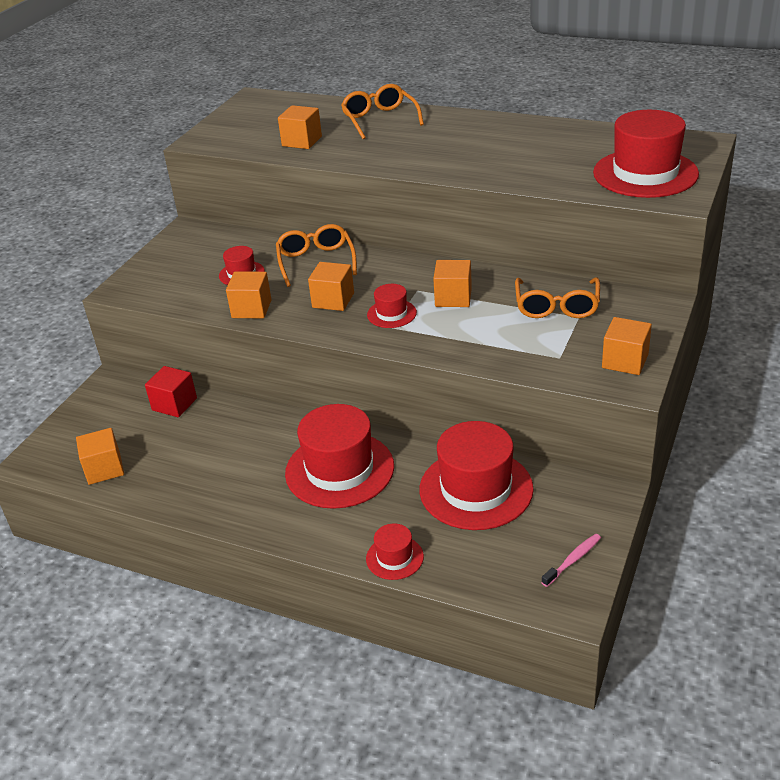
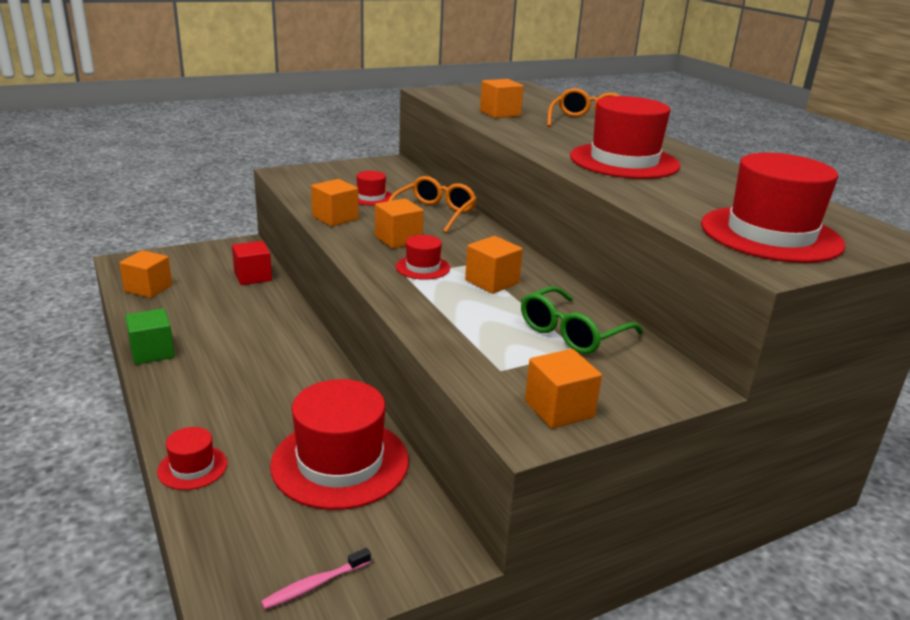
camera: 35 degrees right, 10 degrees down
red hat [285,404,394,509] -> red hat moved to [570,96,680,179]
orange glasses [515,278,600,318] -> green glasses [521,286,643,354]
pink toothbrush [541,534,601,587] -> pink toothbrush turned 150 degrees clockwise [261,548,371,610]
none -> green cube [125,308,175,365]

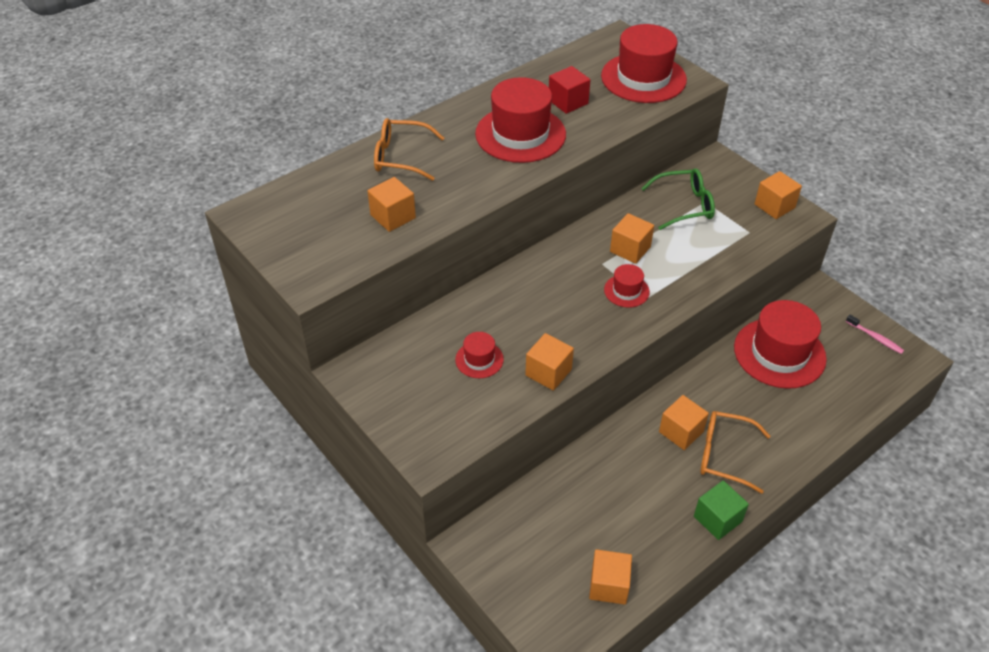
camera: 100 degrees left, 20 degrees up
red hat [157,427,227,490] -> none
red cube [232,241,272,285] -> red cube moved to [549,66,590,114]
orange cube [375,198,424,249] -> orange cube moved to [659,395,709,450]
orange glasses [388,176,477,233] -> orange glasses moved to [700,411,771,494]
green glasses [521,286,643,354] -> green glasses turned 45 degrees counterclockwise [641,168,715,230]

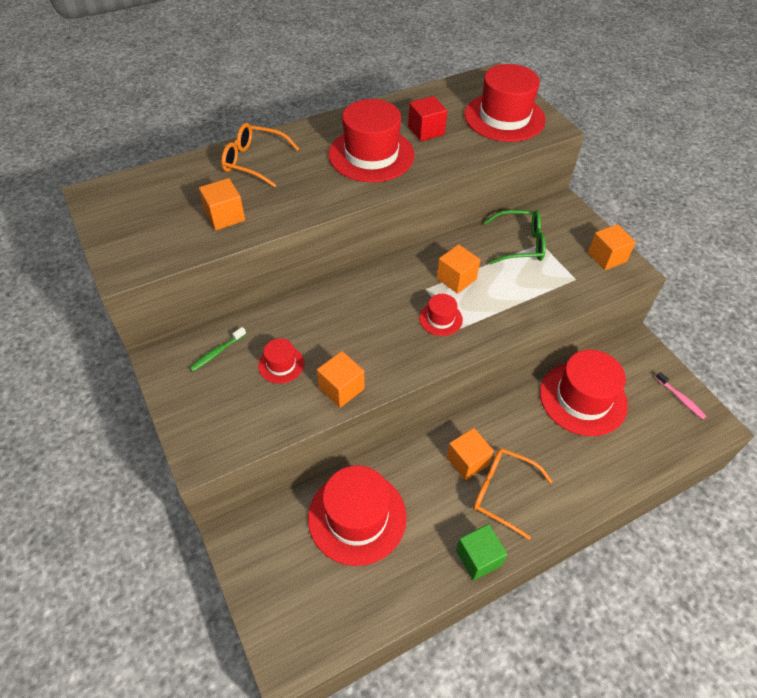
camera: 10 degrees right, 5 degrees up
orange cube [589,549,632,605] -> none
none -> green toothbrush [190,327,246,372]
none -> red hat [308,465,407,566]

